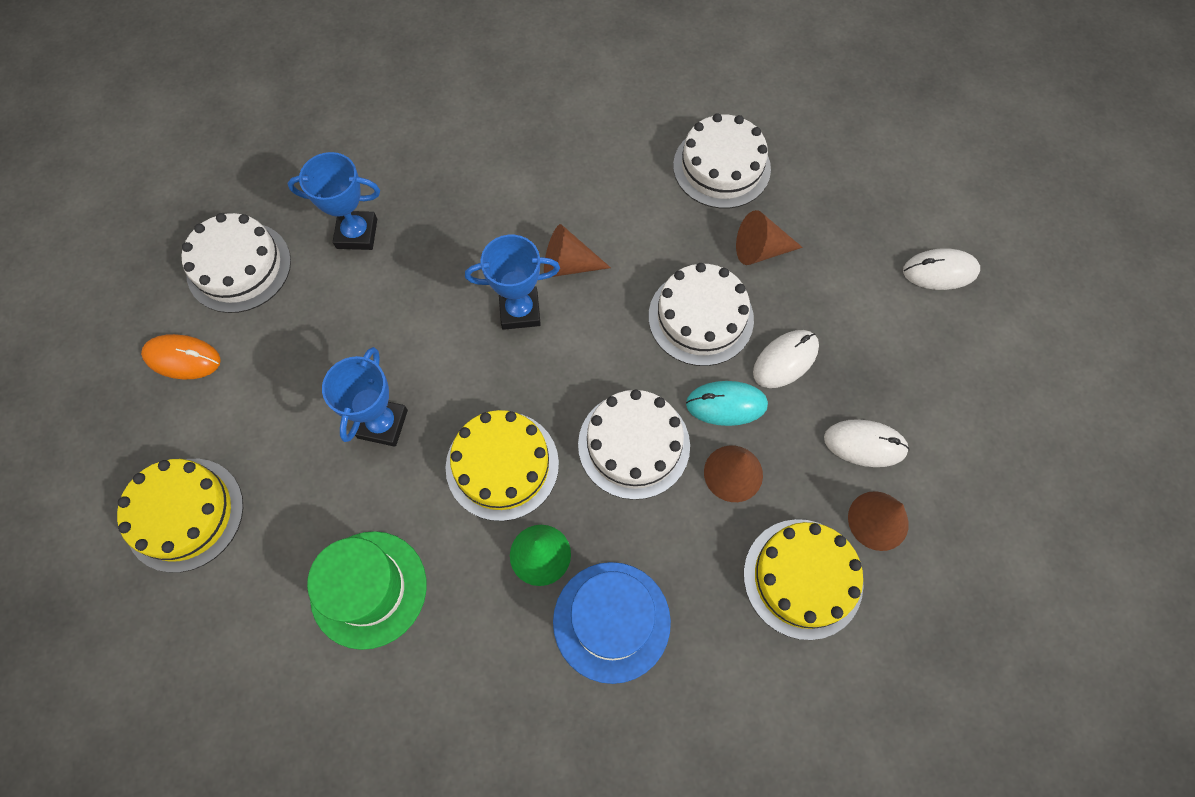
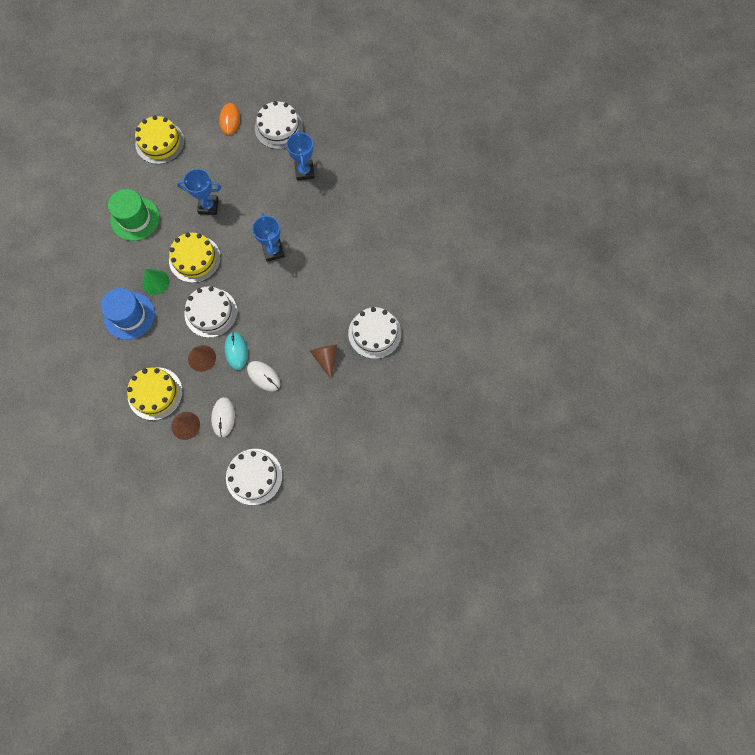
camera: 80 degrees right, 5 degrees up
brown cone [544,224,611,277] -> none
white cake [649,263,754,366] -> white cake moved to [226,449,282,505]
white mouse [903,248,980,290] -> none

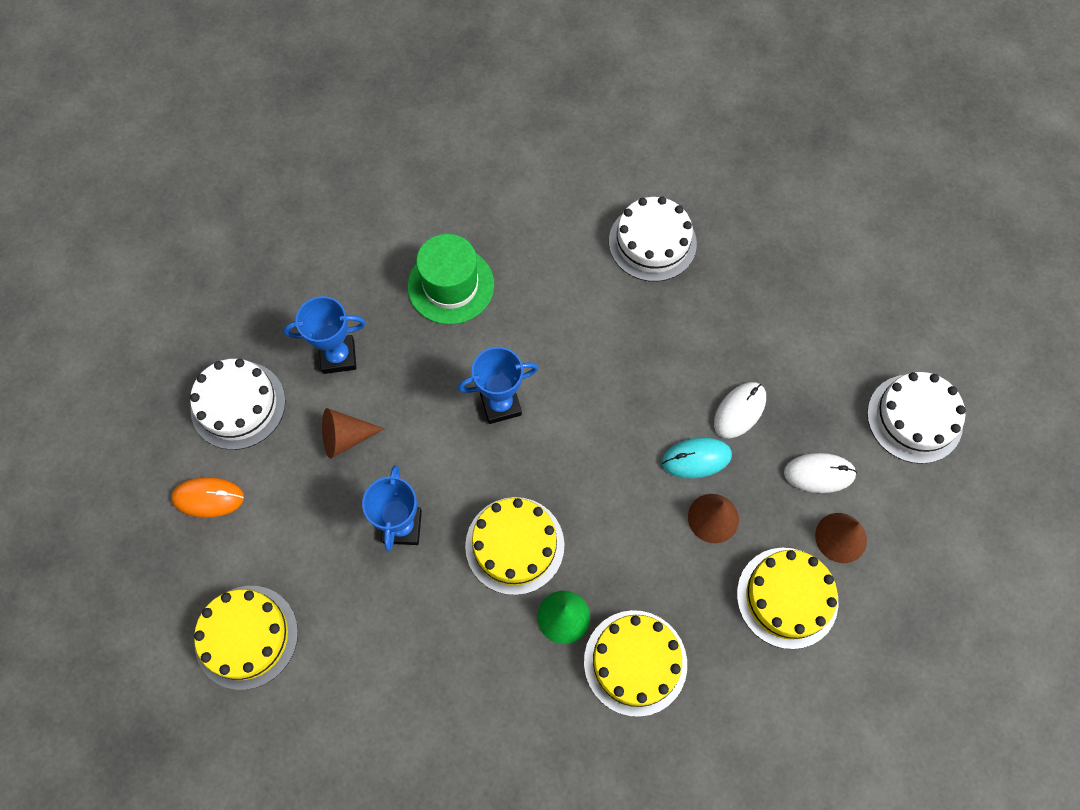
camera: 90 degrees left, 5 degrees down
blue hat [101,288,155,340] -> yellow cake [584,610,687,717]
green hat [108,189,160,241] -> green hat moved to [408,234,494,325]
white cake [185,286,237,338] -> none
brown cone [310,344,337,379] -> brown cone moved to [322,408,385,458]

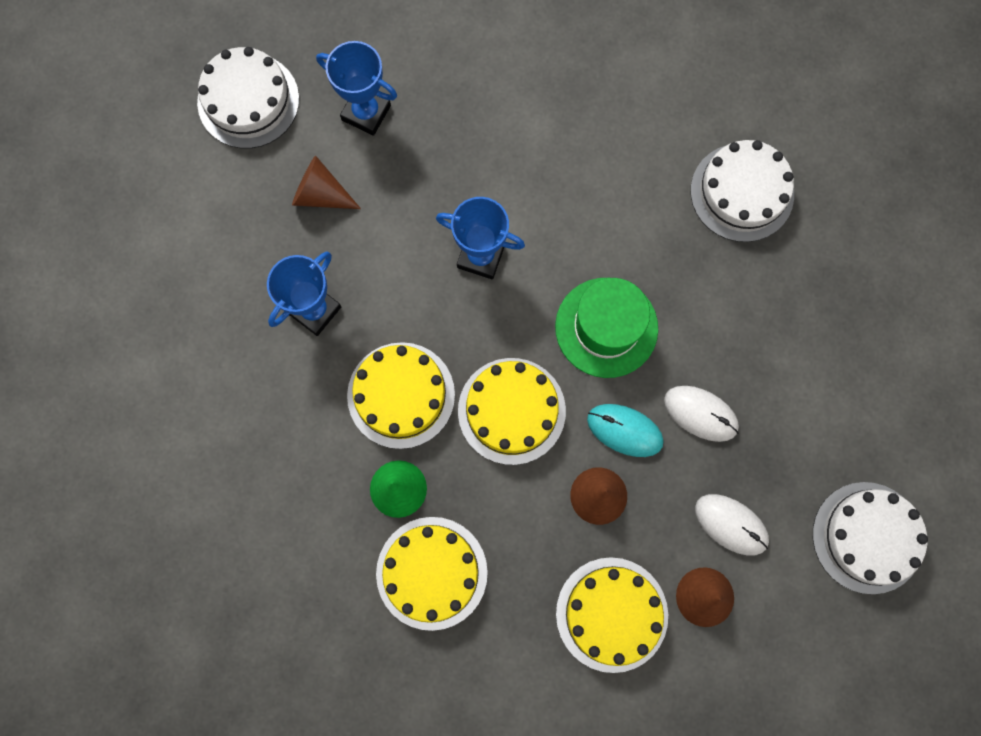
camera: 35 degrees right, 10 degrees up
orange mouse [171,477,244,518] -> none
yellow cake [194,586,298,690] -> yellow cake moved to [458,358,566,465]
green hat [408,234,494,325] -> green hat moved to [555,278,658,378]
white mouse [714,382,766,438] -> white mouse turned 45 degrees clockwise [664,386,739,442]

